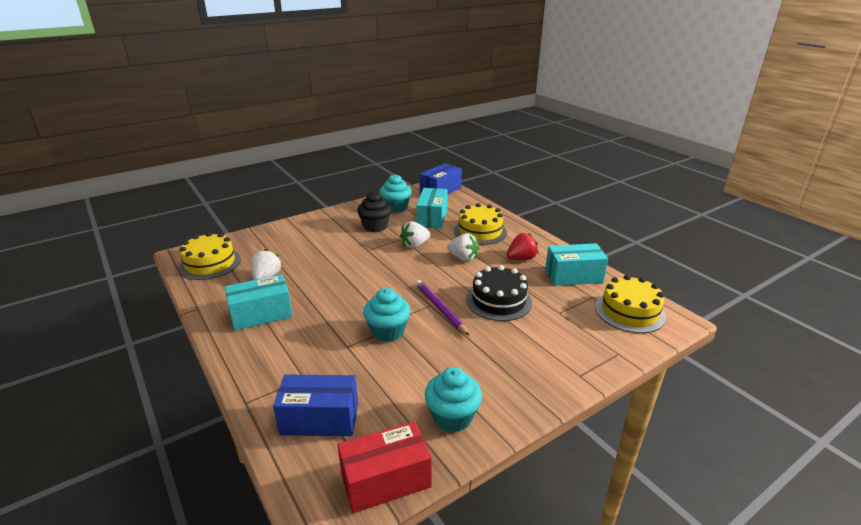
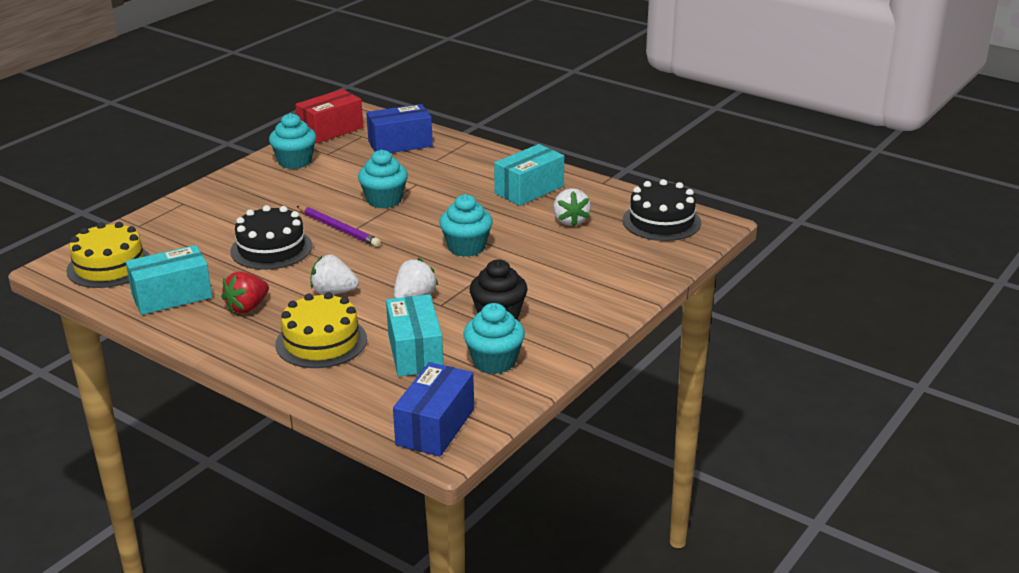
camera: 160 degrees right, 0 degrees up
yellow cake [179,232,241,280] -> black cake [623,179,701,241]
none -> turquoise cupcake [439,194,493,257]

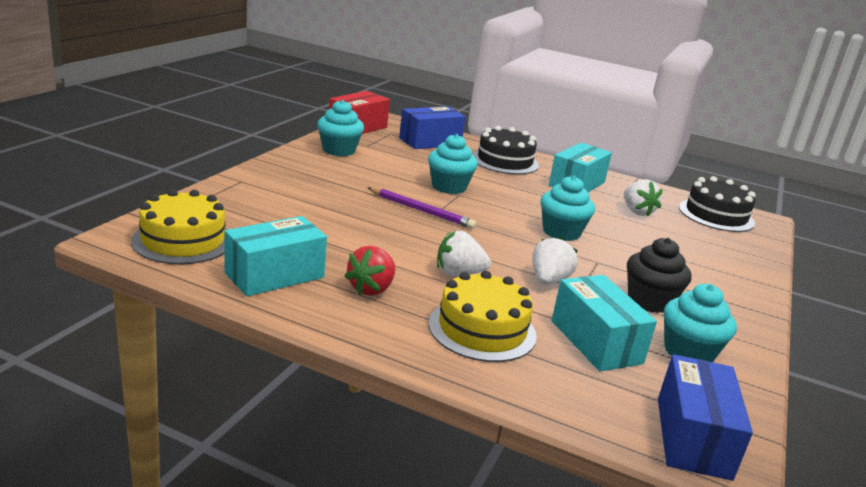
camera: 15 degrees left, 5 degrees down
black cake [230,205,312,270] -> black cake moved to [472,126,539,175]

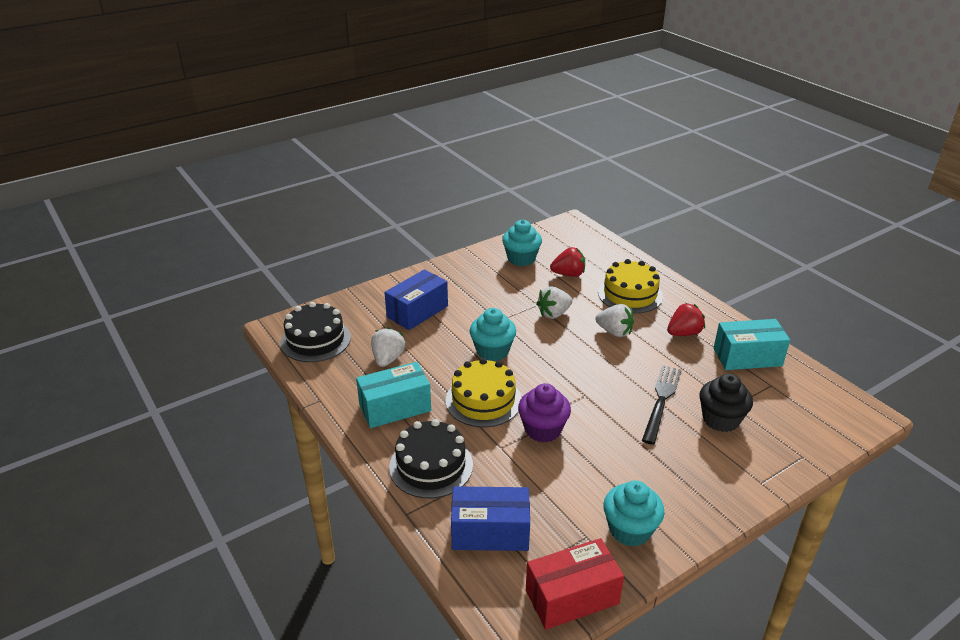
camera: 145 degrees left, 10 degrees up
yellow cake [131,189,228,264] -> yellow cake moved to [445,358,522,427]
purple pencil [368,188,476,229] -> none
turquoise cupcake [428,134,478,194] -> purple cupcake [518,383,571,443]
turquoise box [552,275,657,371] -> red strawberry [550,247,585,277]
black cupcake [627,238,692,313] -> black cupcake moved to [699,374,753,432]
blue box [658,354,753,481] -> blue box moved to [384,269,448,330]
none -> black fork [642,365,681,445]

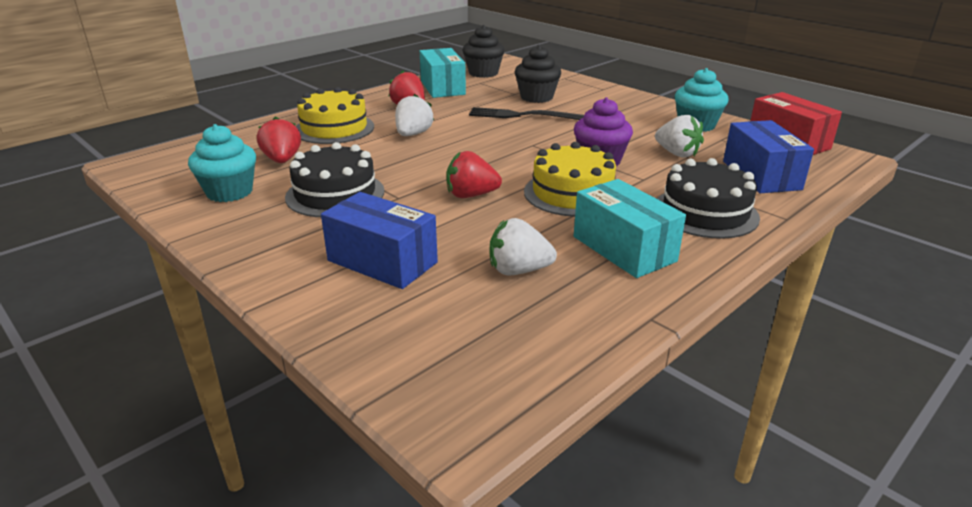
camera: 100 degrees left, 5 degrees down
black cake [280,302,351,362] -> black cake moved to [285,142,384,217]
turquoise cupcake [470,308,516,361] -> red strawberry [446,151,502,198]
white strawberry [536,287,573,319] -> white strawberry moved to [655,115,704,158]
none -> black cupcake [462,25,505,78]

